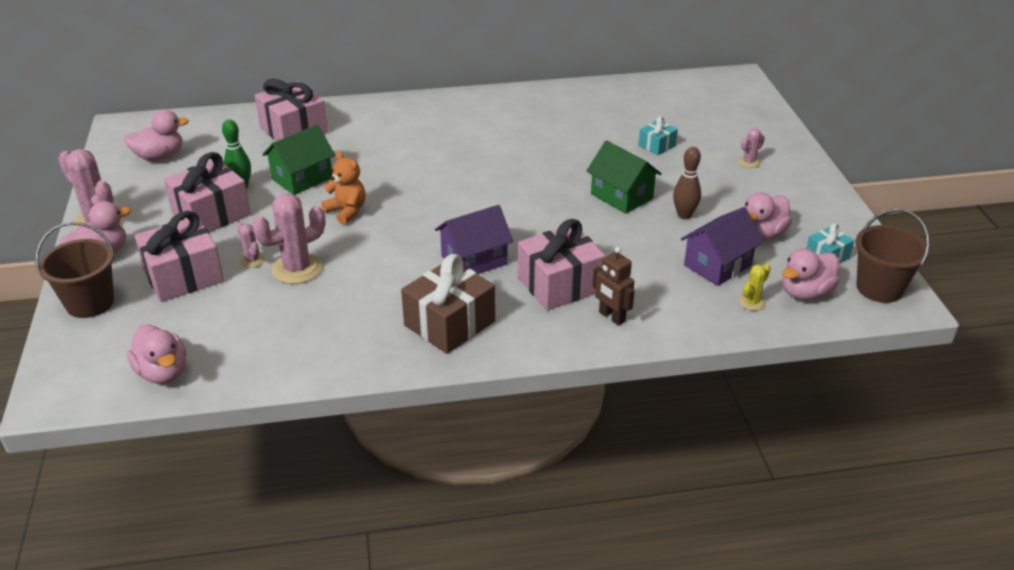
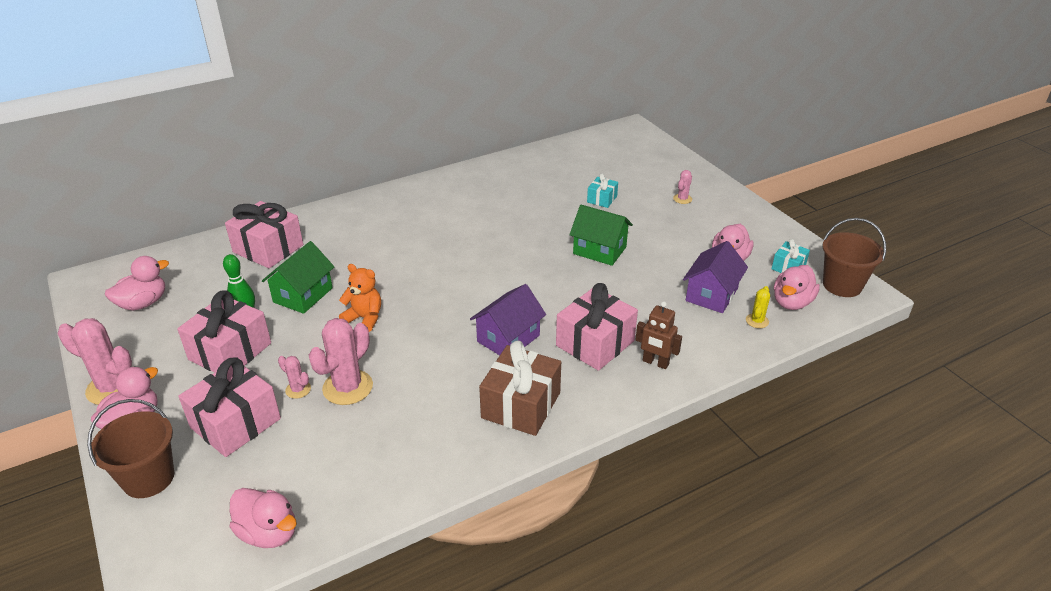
camera: 20 degrees left, 0 degrees up
brown bowling pin [673,147,701,219] -> none

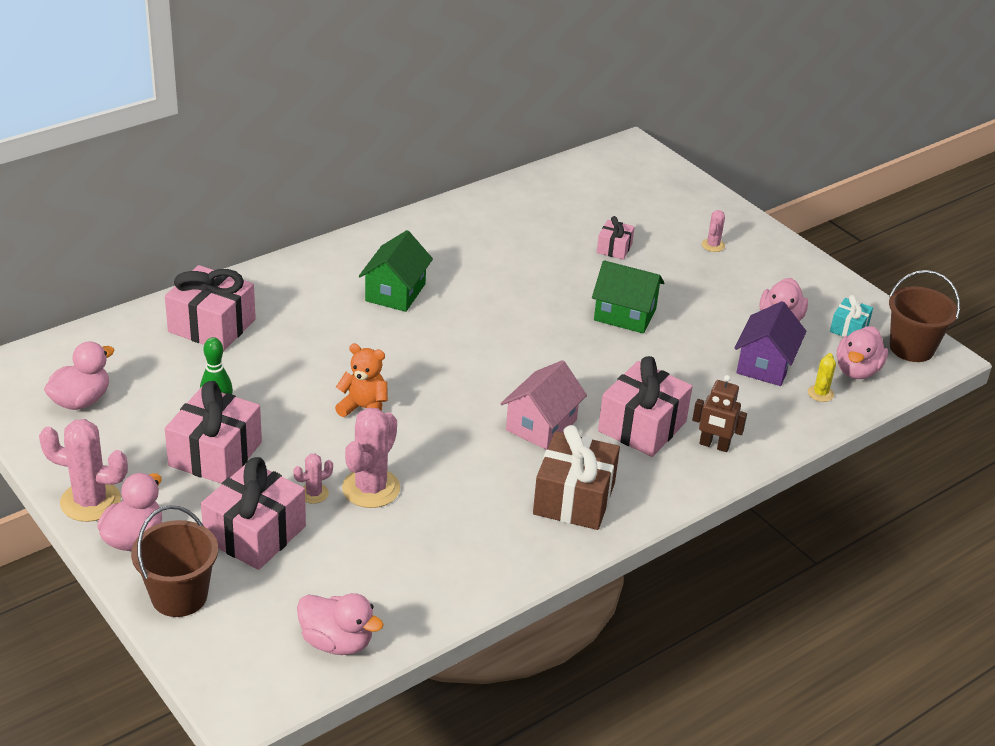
camera: 10 degrees left, 0 degrees up
green house [262,241,334,314] -> green house moved to [359,230,433,312]
pink cactus [278,356,311,399] -> pink cactus turned 60 degrees counterclockwise [293,454,333,504]
purple house [470,284,546,355] -> pink house [500,360,587,450]
turquoise gift [587,173,618,208] -> pink gift [597,216,635,260]

